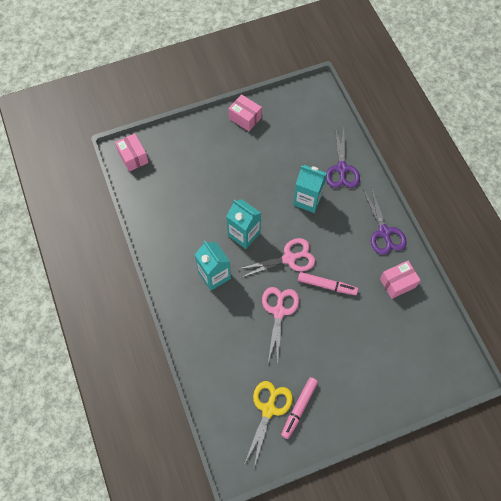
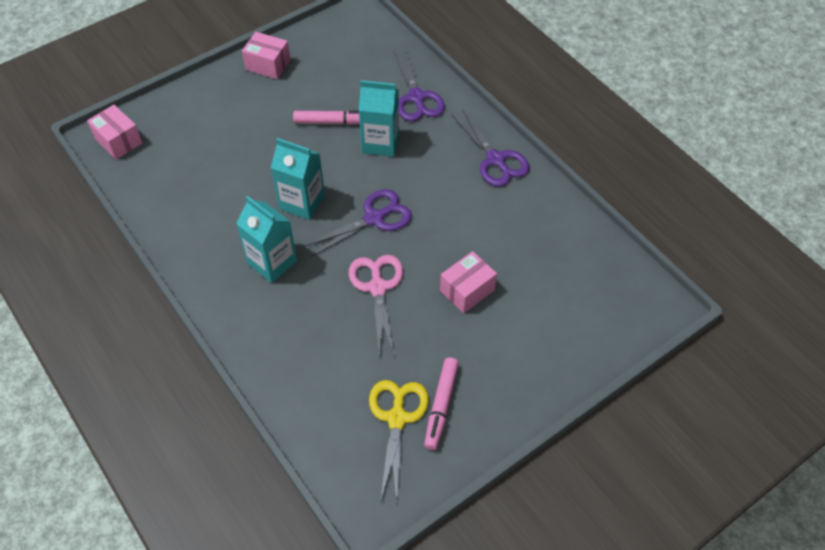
camera: 15 degrees left, 10 degrees down
pink scissors [239,238,315,278] -> purple scissors [304,189,412,257]
pink marker [298,272,358,295] -> pink marker moved to [293,110,360,125]
pink box [380,261,421,299] -> pink box moved to [440,251,497,313]

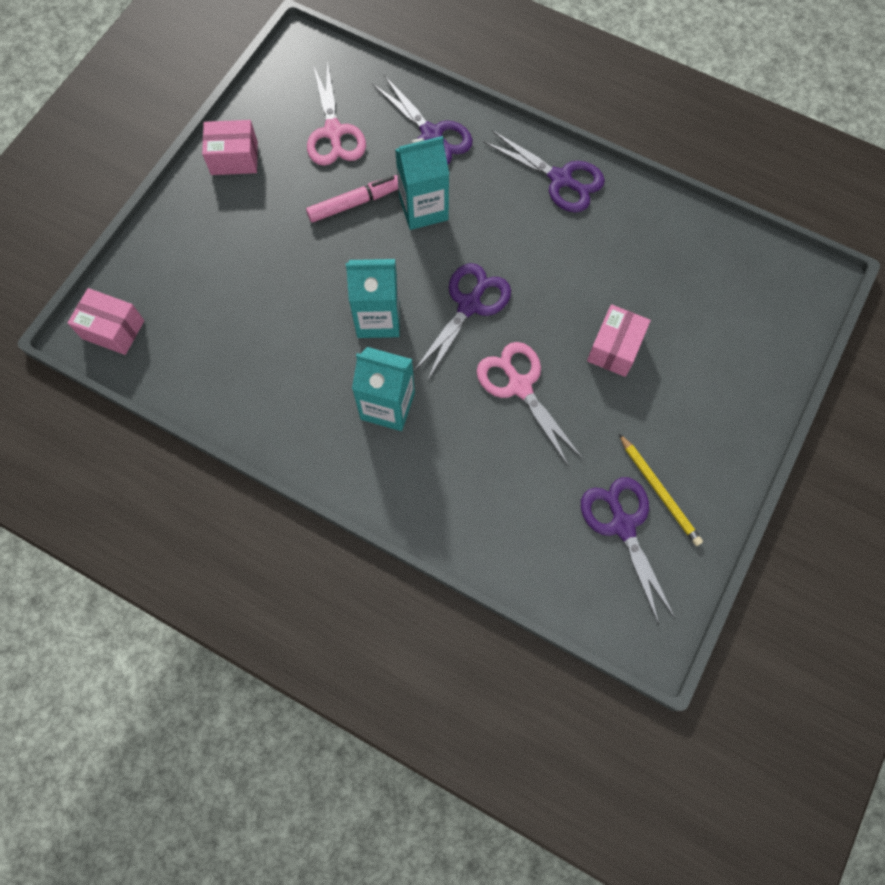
camera: 25 degrees left, 15 degrees up
yellow scissors [369,380,429,502] -> purple scissors [581,477,675,625]
pink marker [424,357,459,450] -> yellow pencil [619,434,703,546]
none -> pink scissors [307,61,366,166]

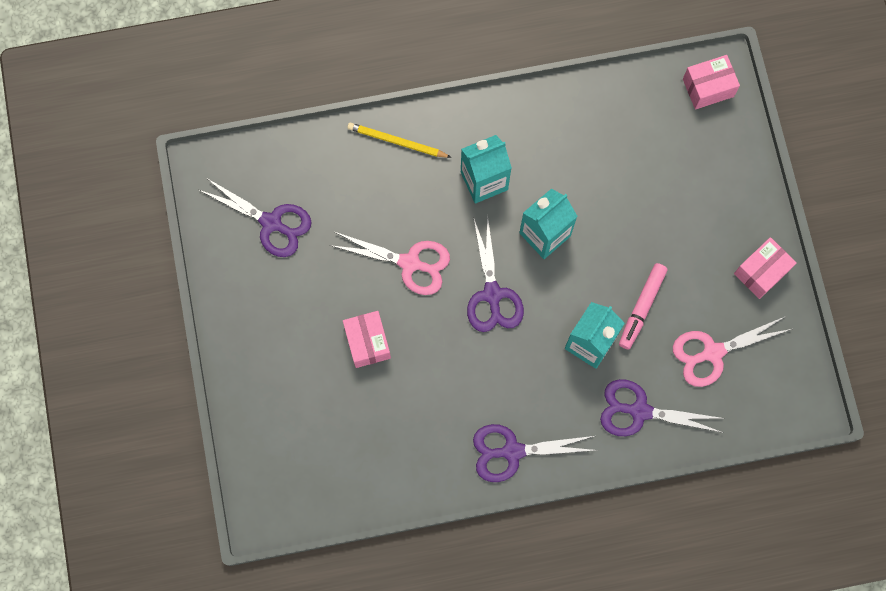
camera: 140 degrees right, 5 degrees up
pink scissors [307,61,366,166] -> pink scissors turned 60 degrees counterclockwise [673,316,791,387]
yellow pencil [619,434,703,546] -> yellow pencil moved to [347,123,452,158]

